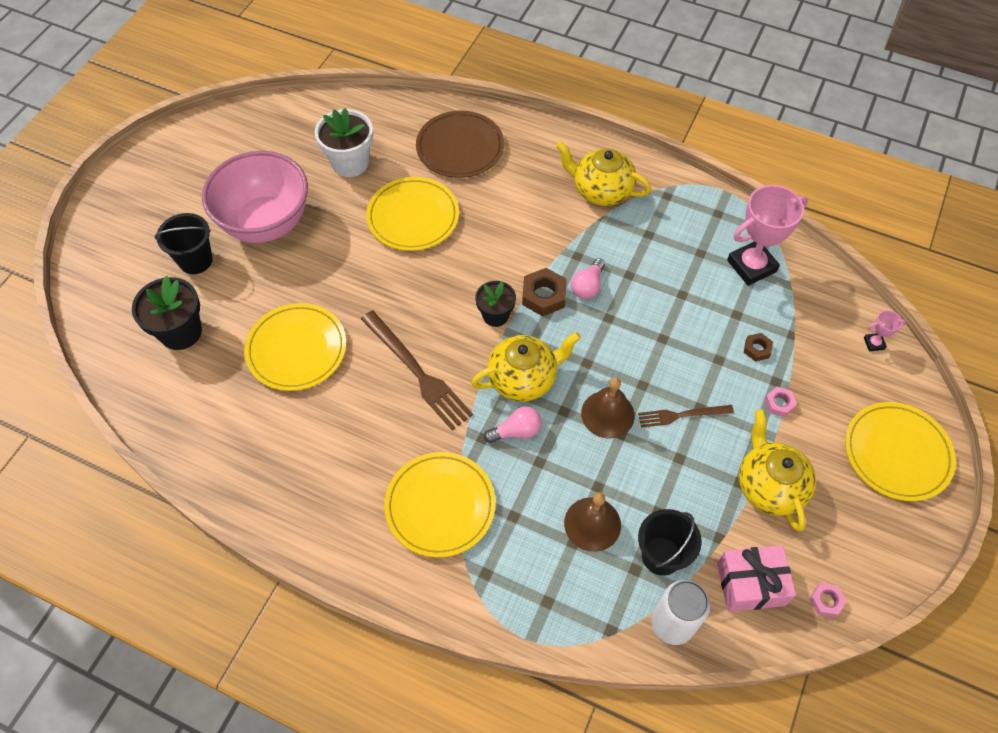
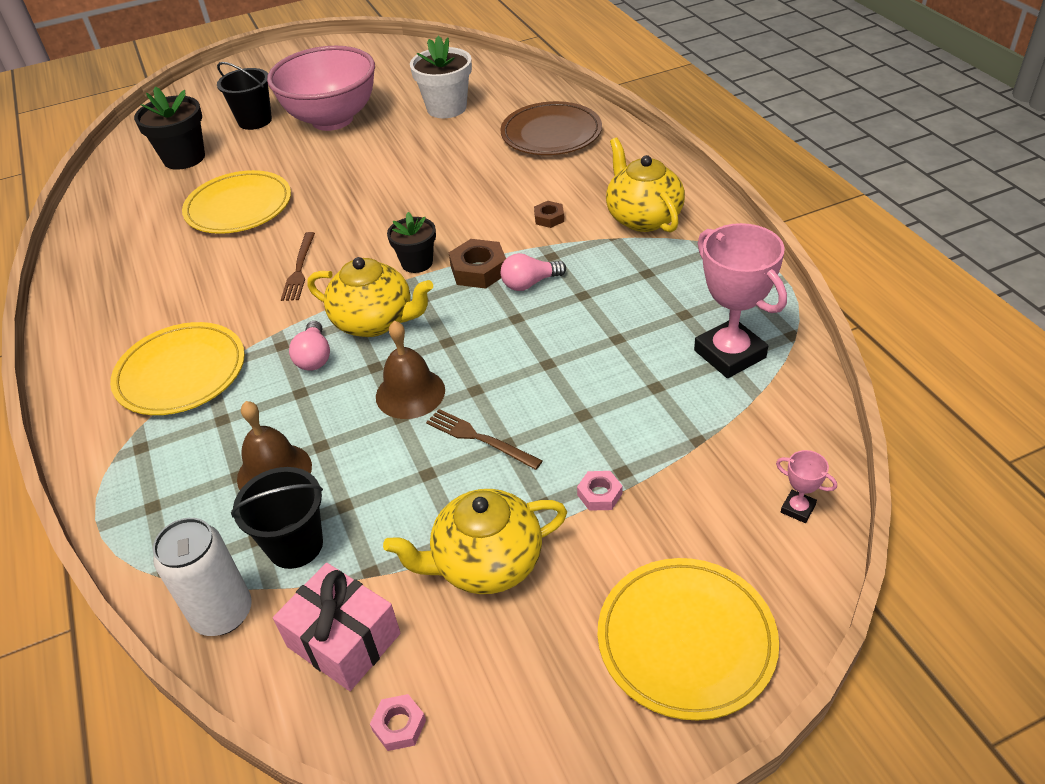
camera: 45 degrees right, 15 degrees down
brown fork [361,310,473,430] -> brown fork [281,232,315,301], size x0.58
yellow plate [366,177,459,251] -> none
pink light bulb [484,406,542,443] -> pink light bulb turned 60 degrees clockwise [289,321,330,371]
pink trophy [727,185,808,286] -> pink trophy turned 45 degrees clockwise [694,223,787,378]
yellow teapot [739,410,816,531] -> yellow teapot turned 135 degrees counterclockwise [383,489,567,594]
brown nut [744,333,773,362] -> brown nut moved to [534,201,564,228]

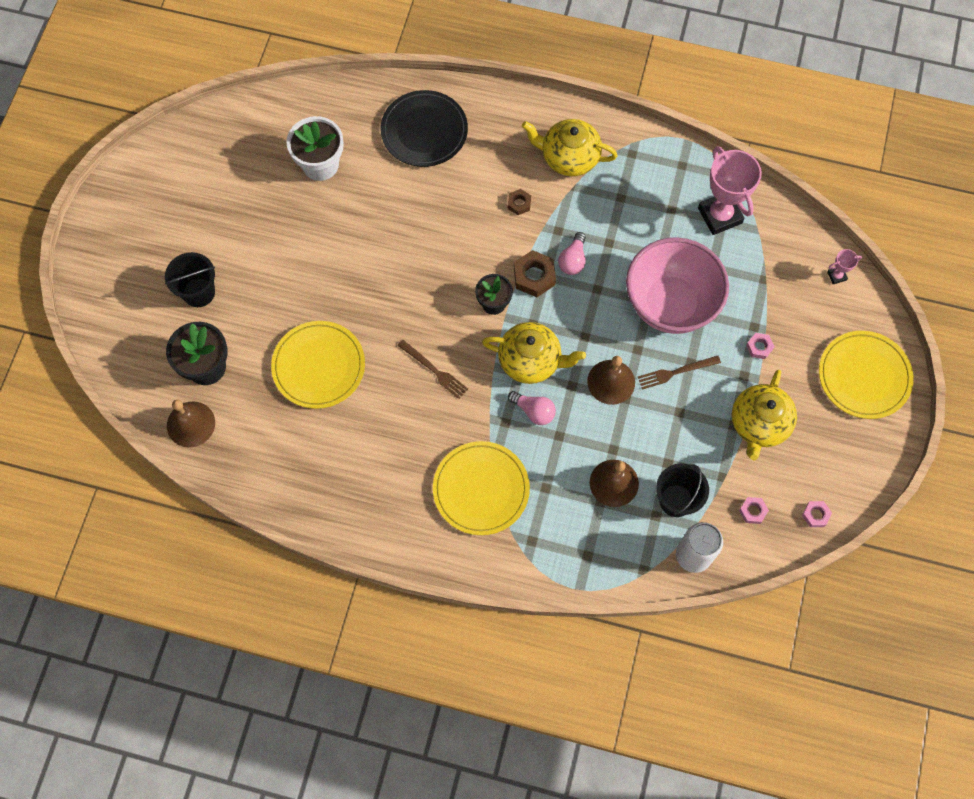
camera: 55 degrees left, 25 degrees up
pink bowl [267,46,375,131] -> pink bowl moved to [626,237,729,334]
pink gift [273,563,400,691] -> pink nut [739,497,769,524]
yellow teapot [307,257,433,337] -> yellow teapot turned 45 degrees clockwise [482,322,586,384]
brown plate [500,101,602,155] -> black plate [380,90,468,167]
pink trophy [694,223,787,378] -> pink trophy turned 60 degrees clockwise [698,146,762,235]
none -> brown bell [167,400,215,447]

